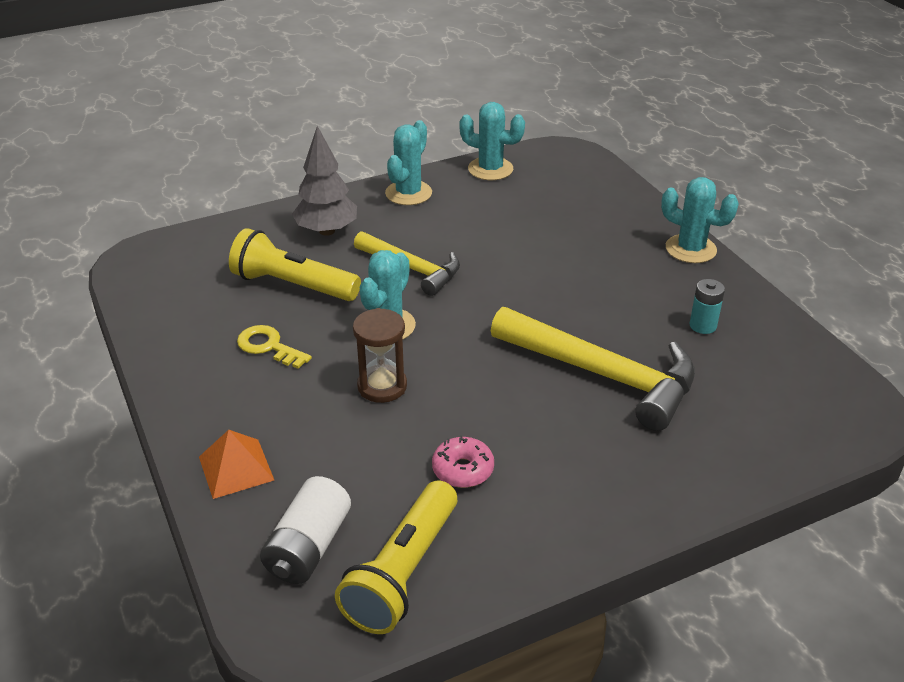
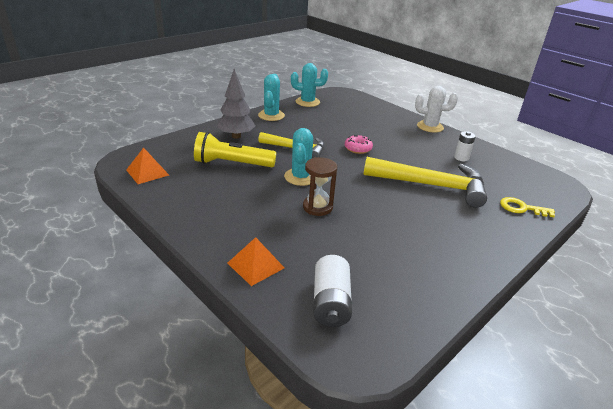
camera: 20 degrees left, 5 degrees down
yellow key [237,325,312,369] -> yellow key moved to [500,197,555,217]
yellow flashlight [335,480,457,634] -> none
pink donut [432,436,494,488] -> pink donut moved to [345,135,373,154]
turquoise cactus [661,177,739,263] -> white cactus [415,86,458,133]
turquoise battery [689,279,725,334] -> white battery [454,131,476,161]
none -> orange pyramid [126,148,169,184]

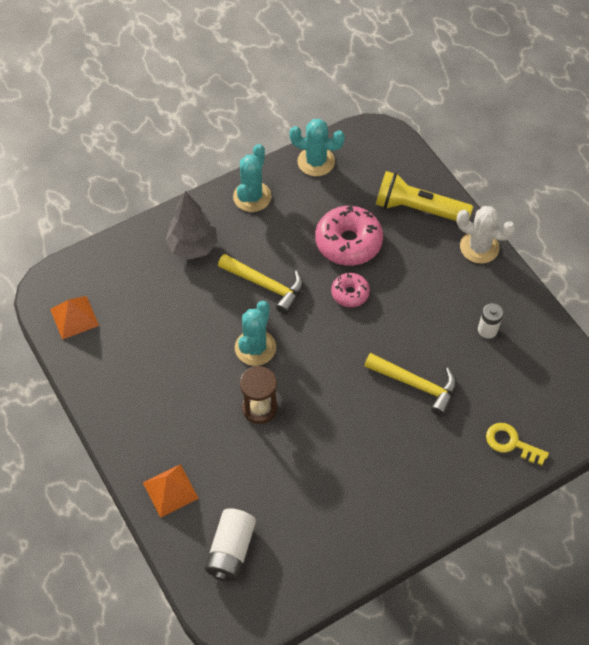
camera: 15 degrees right, 25 degrees up
yellow flashlight [194,132,276,167] -> yellow flashlight moved to [376,171,473,221]
yellow hammer [364,157,487,208] -> yellow hammer [364,353,457,416], size x0.63
none -> pink donut [315,206,383,266]

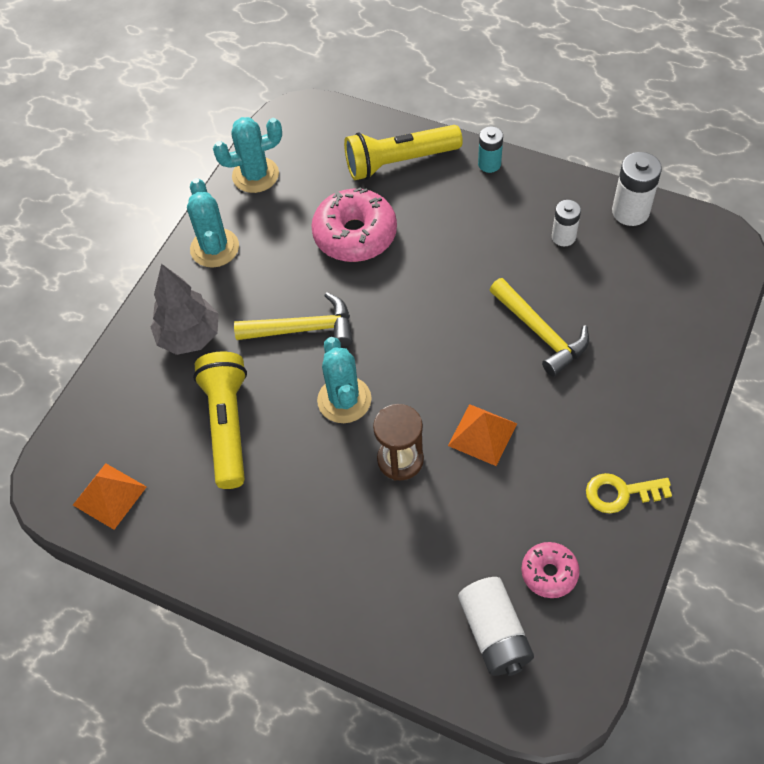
camera: 30 degrees left, 0 degrees up
orange pyramid [143,464,199,518] -> orange pyramid moved to [448,404,517,466]
pink donut [331,273,370,307] -> pink donut moved to [521,542,580,598]
yellow hammer [364,353,457,416] -> yellow hammer turned 60 degrees clockwise [490,278,589,377]
white cactus [457,206,516,264] -> turquoise battery [478,127,503,173]
yellow key [486,423,549,465] -> yellow key moved to [586,473,672,513]
none -> yellow flashlight [193,352,247,489]
none -> white battery [612,152,662,226]

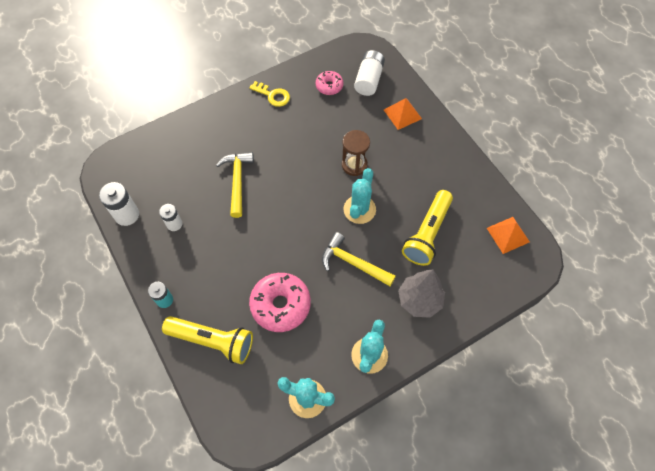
camera: 150 degrees left, 5 degrees up
orange pyramid [448,404,517,466] -> orange pyramid moved to [384,98,422,130]

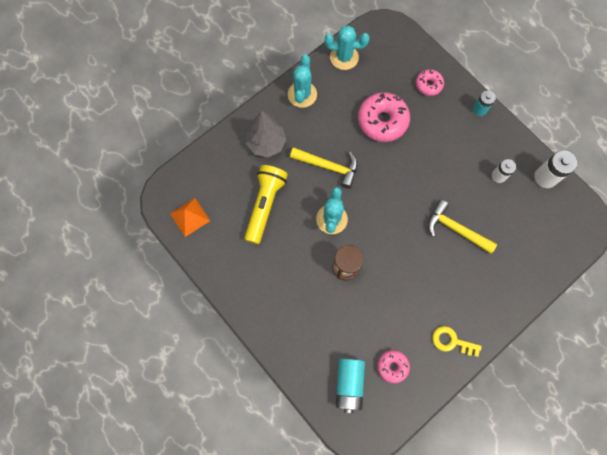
camera: 170 degrees right, 10 degrees up
yellow flashlight [162,316,253,364] -> pink donut [416,69,444,96]
yellow hammer [216,152,254,218] -> yellow hammer turned 135 degrees clockwise [428,200,497,254]
white battery [354,50,385,96] -> turquoise battery [336,359,365,413]
orange pyramid [384,98,422,130] -> none

